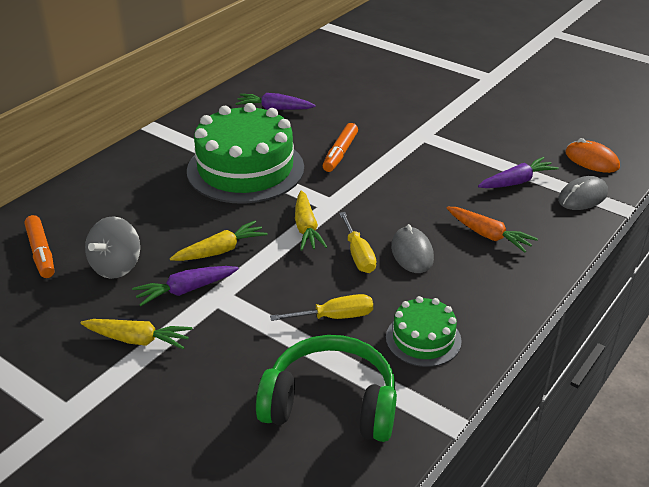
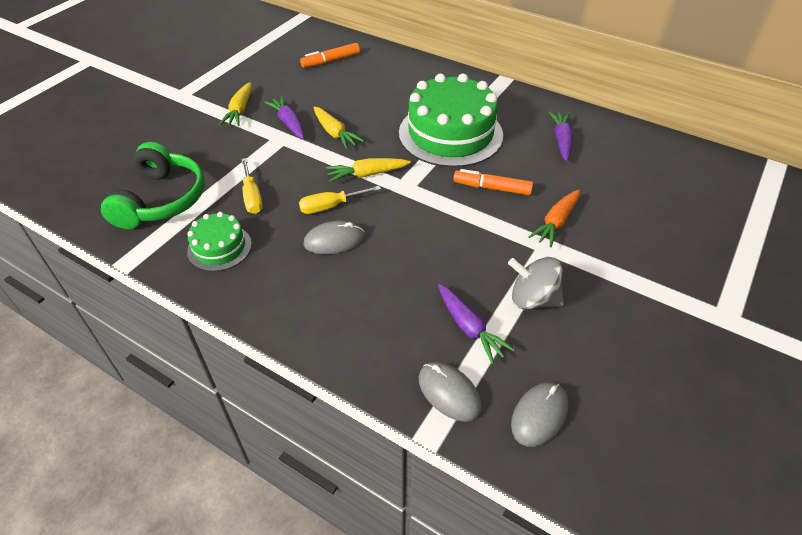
camera: 85 degrees right, 10 degrees up
grey spinning top [85,216,140,279] -> grey spinning top moved to [508,257,564,309]
orange carrot [447,207,538,253] -> orange carrot moved to [528,190,580,248]
orange mouse [565,138,620,173] -> grey mouse [511,382,568,447]

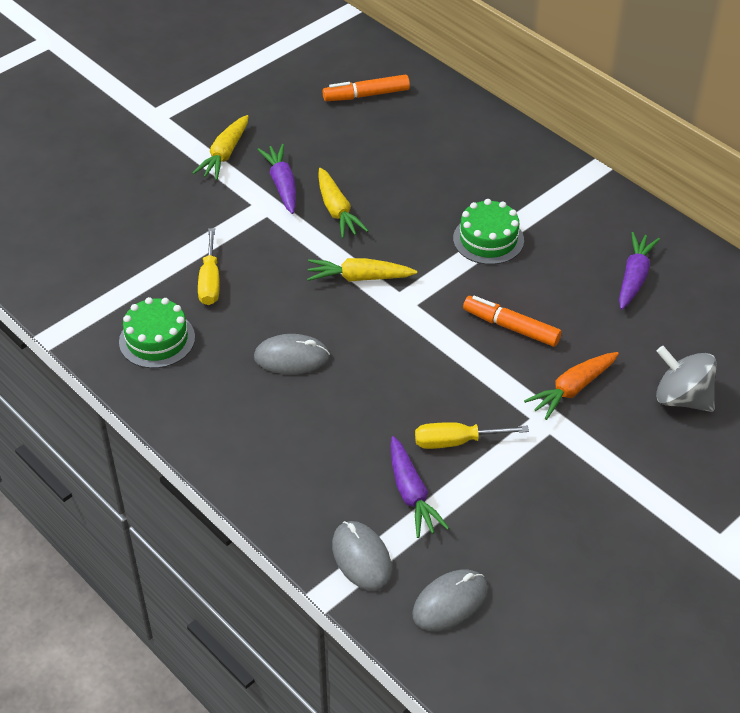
camera: 15 degrees right, 0 degrees up
green headphones [101,142,205,229] -> none
yellow screwdriver [299,186,381,214] -> yellow screwdriver moved to [415,422,529,449]
green cake [399,73,503,167] -> green cake [453,199,524,265], size x0.50
grey spinning top [508,257,564,309] -> grey spinning top moved to [656,346,716,412]

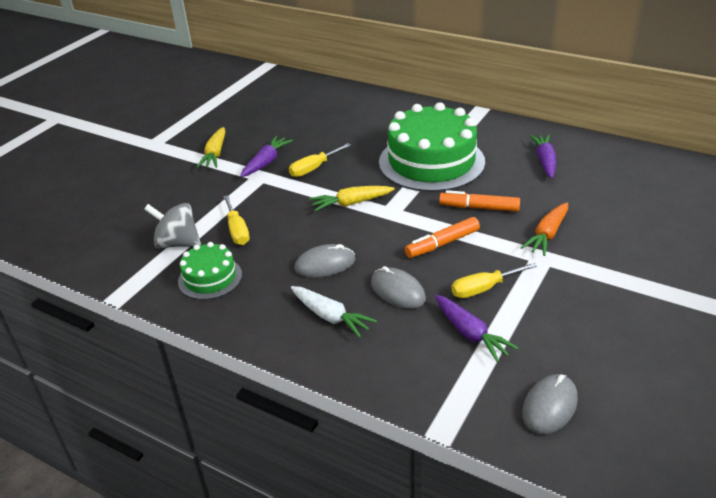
camera: 15 degrees left, 10 degrees down
purple carrot [257,144,296,214] -> purple carrot turned 60 degrees clockwise [240,136,293,177]
yellow carrot [318,168,369,239] -> yellow screwdriver [289,143,351,177]
orange marker [323,75,410,101] -> orange marker moved to [405,217,480,258]
grey mouse [332,521,392,591] -> grey mouse moved to [371,266,426,309]
green cake [453,199,524,265] -> green cake [379,102,485,192], size x2.00
grey spinning top [656,346,716,412] -> grey spinning top moved to [144,203,201,248]
none -> white carrot [291,286,377,338]

